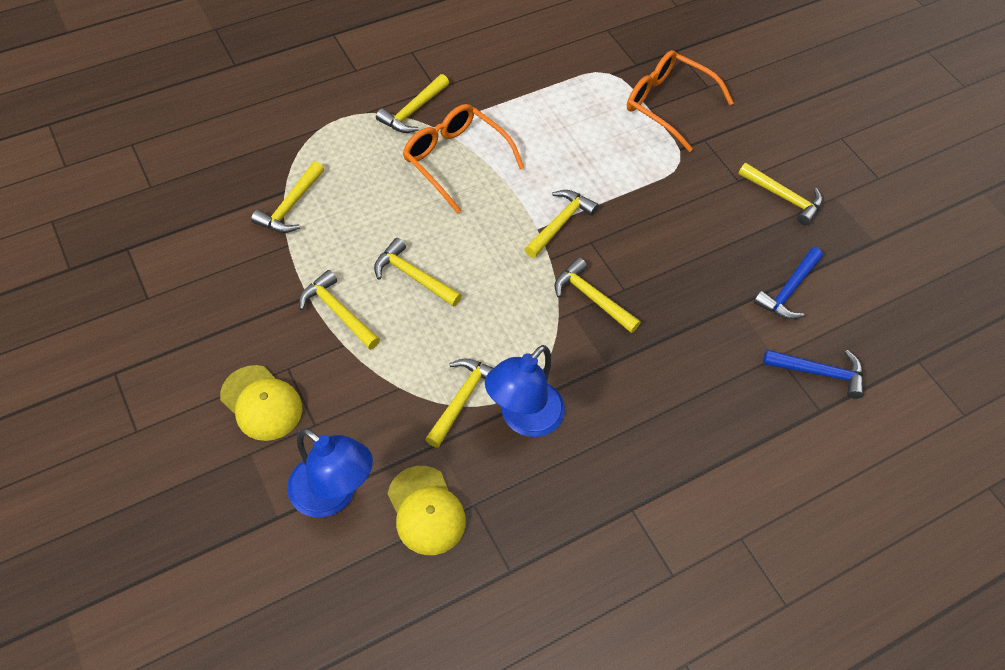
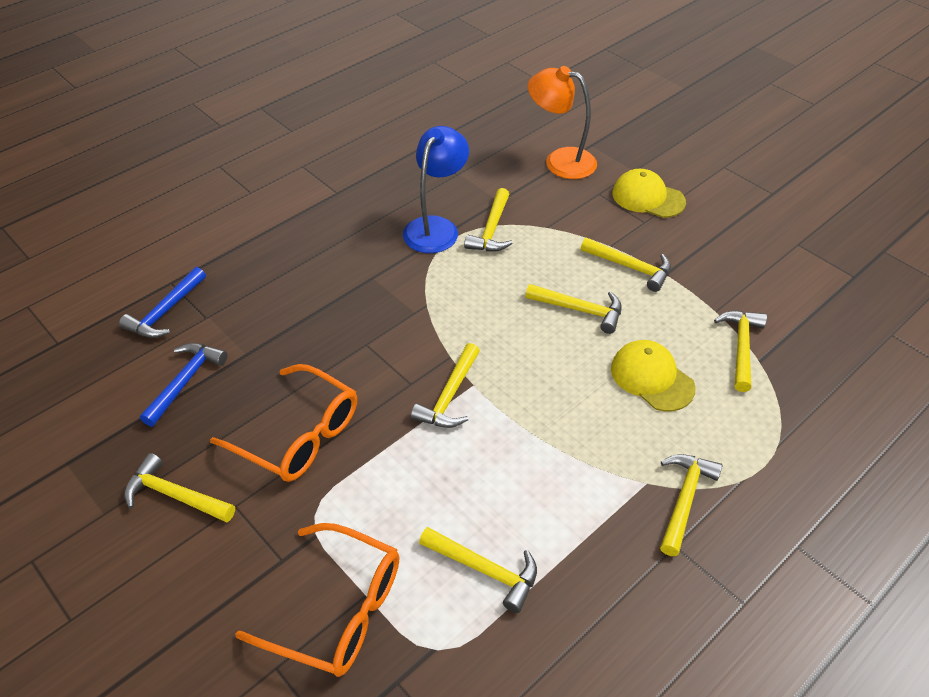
camera: 170 degrees right, 10 degrees down
blue lamp [287,428,373,518] -> orange lamp [528,66,597,179]
yellow cap [388,466,466,555] -> yellow cap moved to [611,340,696,411]
orange glasses [403,104,524,214] -> orange glasses moved to [210,364,357,482]
yellow hammer [555,257,641,333] -> yellow hammer moved to [419,527,537,613]
blue hammer [763,350,864,399] -> blue hammer turned 60 degrees counterclockwise [119,267,206,338]

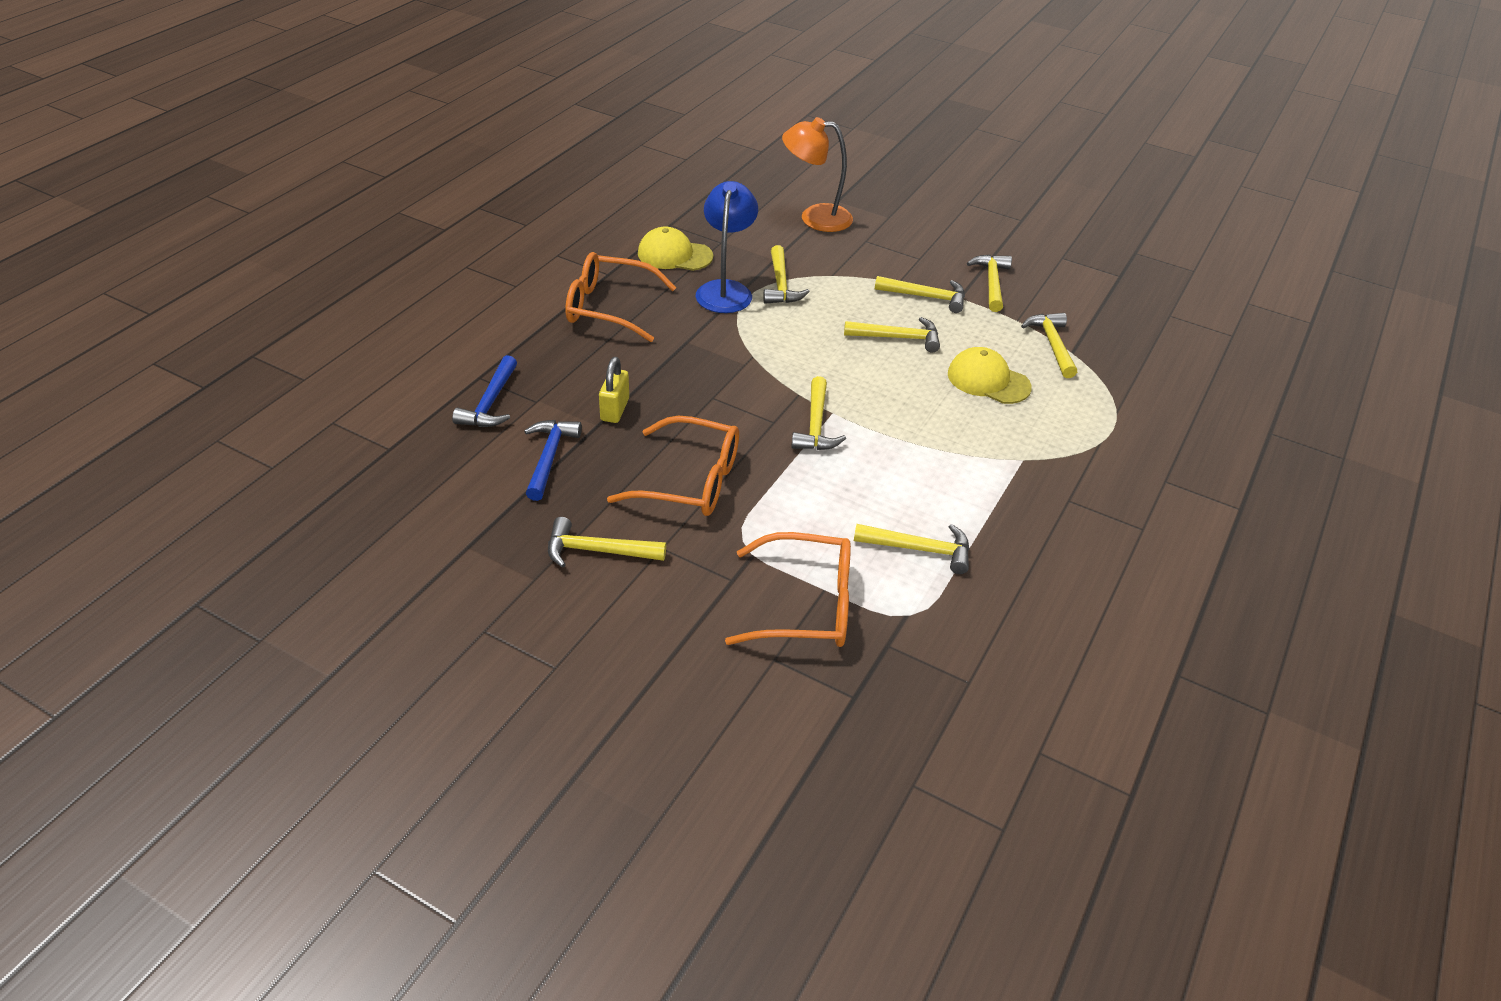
camera: 20 degrees left, 5 degrees down
yellow cap [612,169,686,218] -> yellow cap moved to [638,226,713,271]
yellow hammer [660,454,723,556] -> yellow hammer moved to [967,254,1012,312]
none -> orange glasses [565,252,676,342]
none -> yellow padlock [599,357,629,423]

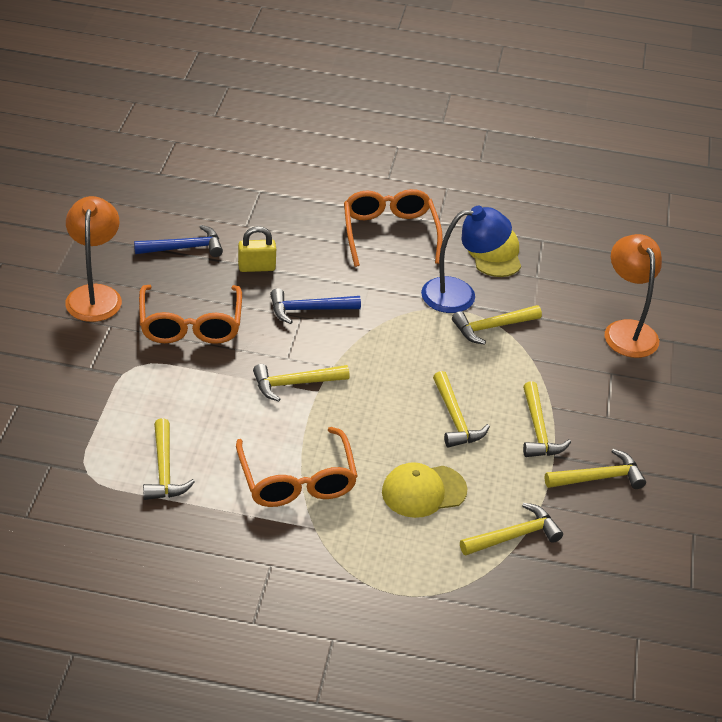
camera: 70 degrees right, 0 degrees up
blue hammer [452,355,517,427] -> blue hammer moved to [270,288,361,324]
yellow hammer [548,517,666,568] -> orange lamp [65,196,122,322]
orange glasses [725,532,851,647] -> orange glasses moved to [236,427,358,507]
yellow cap [948,347,1032,404] -> yellow cap turned 120 degrees counterclockwise [382,462,467,518]

